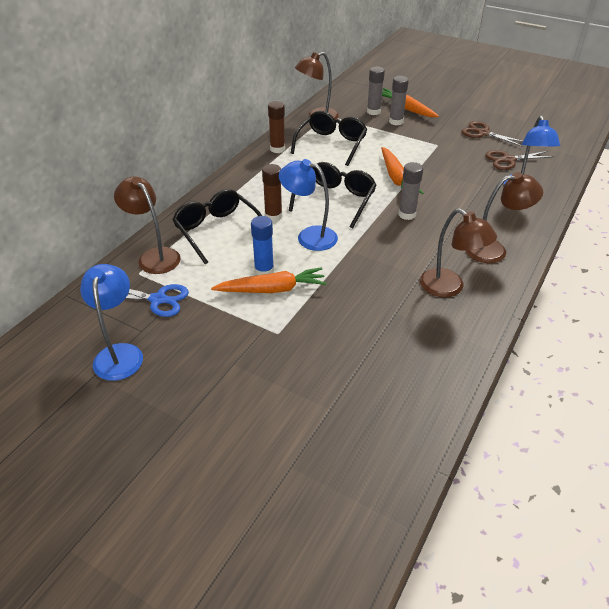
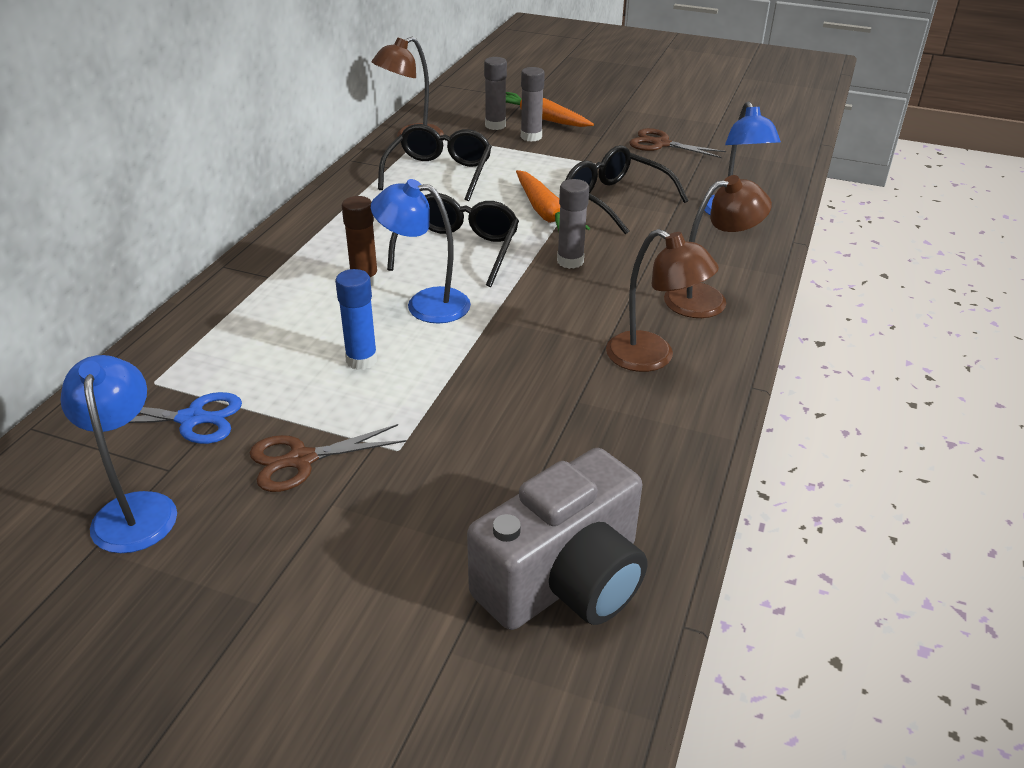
camera: 10 degrees left, 5 degrees down
brown lamp [114,177,181,274] -> none
black glasses [172,189,262,264] -> black glasses moved to [566,145,689,235]
orange carrot [211,267,327,293] -> none
brown glue stick [268,101,285,153] -> none
brown scissors [485,150,555,170] -> brown scissors moved to [250,424,406,492]
none -> grey camera [467,448,647,630]

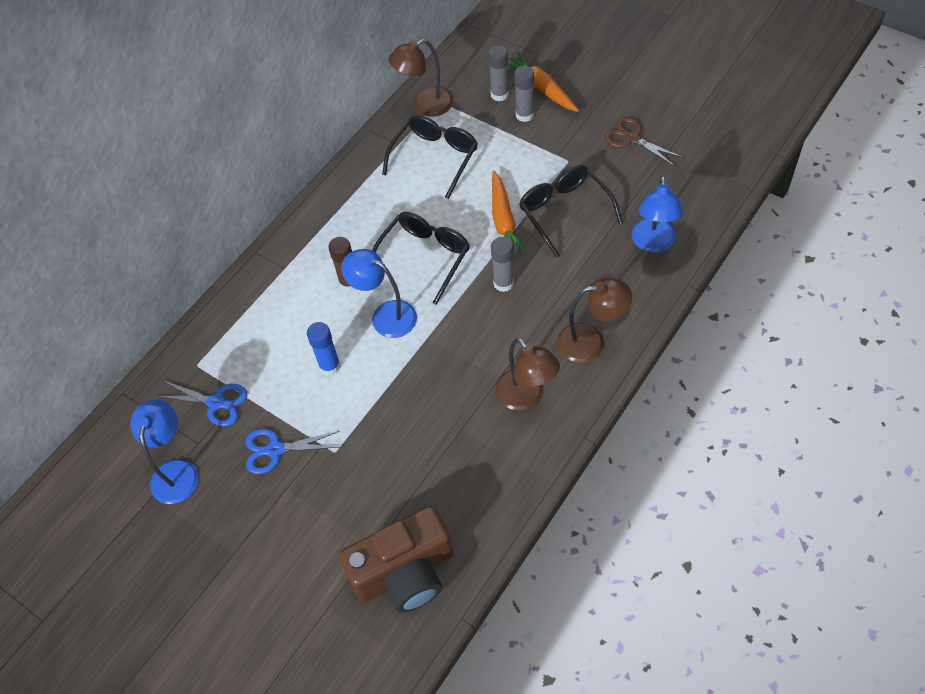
camera: 20 degrees right, 20 degrees up
brown scissors [250,424,406,492] -> blue scissors [245,429,340,474]
grey camera [467,448,647,630] -> brown camera [339,506,453,613]

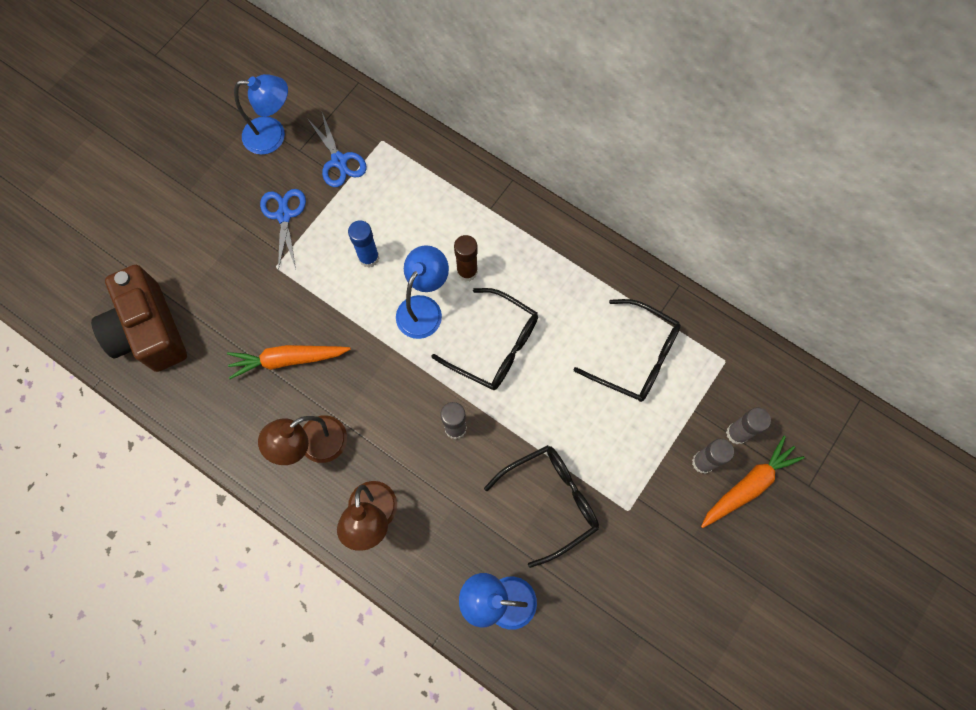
camera: 85 degrees right, 15 degrees up
blue scissors [156,380,247,427] -> blue scissors turned 45 degrees counterclockwise [308,113,367,187]
brown lamp [389,39,453,117] -> none
orange carrot [492,170,527,257] -> orange carrot moved to [227,345,351,379]
brown scissors [604,117,684,167] -> none

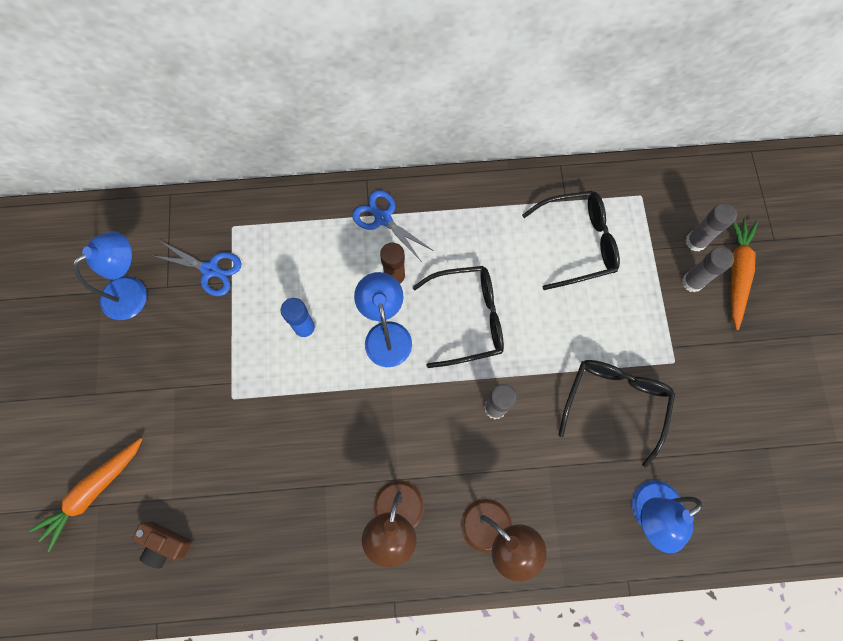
camera: 40 degrees left, 0 degrees up
brown camera [91,265,187,372] -> brown camera [132,522,192,569], size x0.47
orange carrot [227,345,351,379] -> orange carrot moved to [29,438,142,552]
blue scissors [260,189,306,271] -> blue scissors moved to [352,190,434,262]

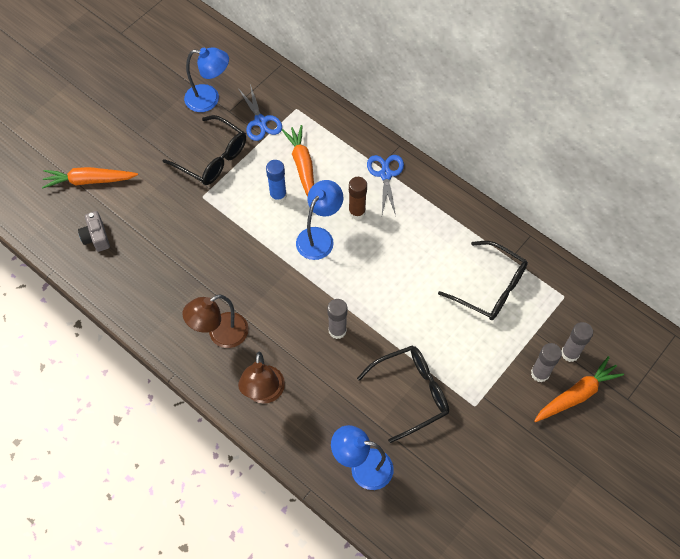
camera: 45 degrees right, 10 degrees down
brown camera [132,522,192,569] -> grey camera [78,211,110,252]
black glasses [413,266,504,368] -> black glasses moved to [162,115,246,185]
none -> orange carrot [282,125,314,197]

